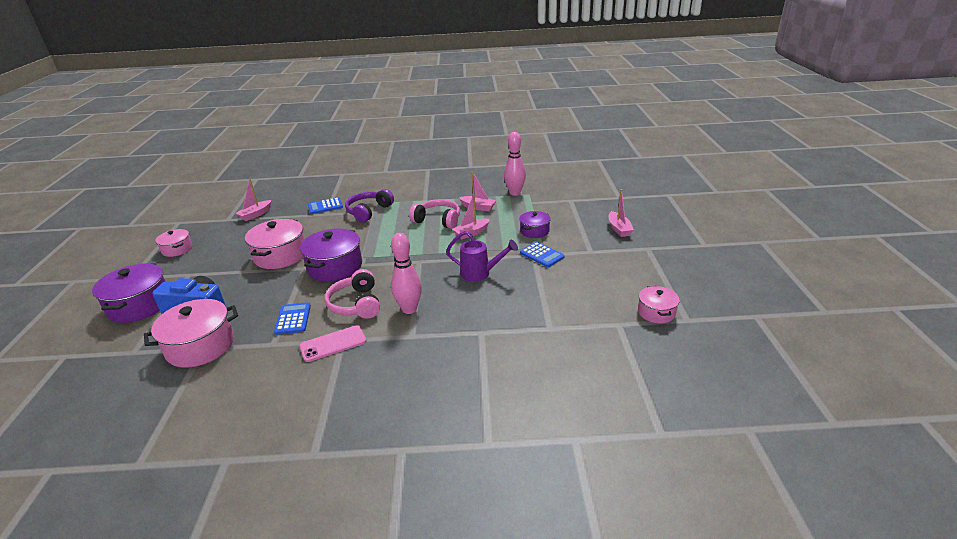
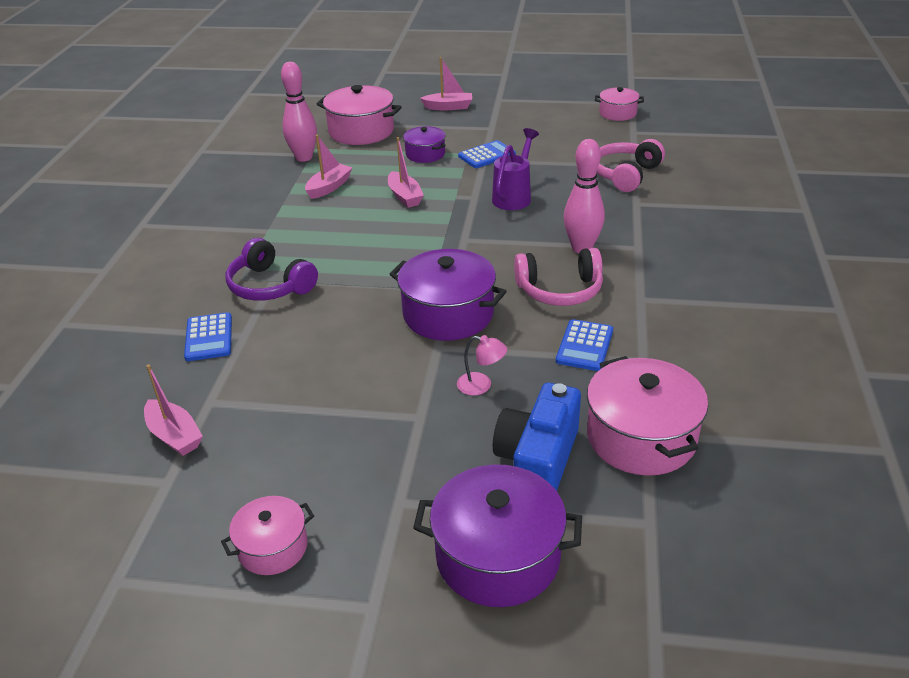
camera: 80 degrees left, 5 degrees up
pink pot [245,219,305,269] -> pink pot moved to [317,85,402,145]
blue calculator [274,302,311,335] -> blue calculator turned 75 degrees counterclockwise [556,319,613,371]
pink phone [300,325,366,362] -> none
pink headphones [409,199,460,229] -> pink headphones moved to [596,139,665,192]
none -> pink lamp [457,335,507,396]

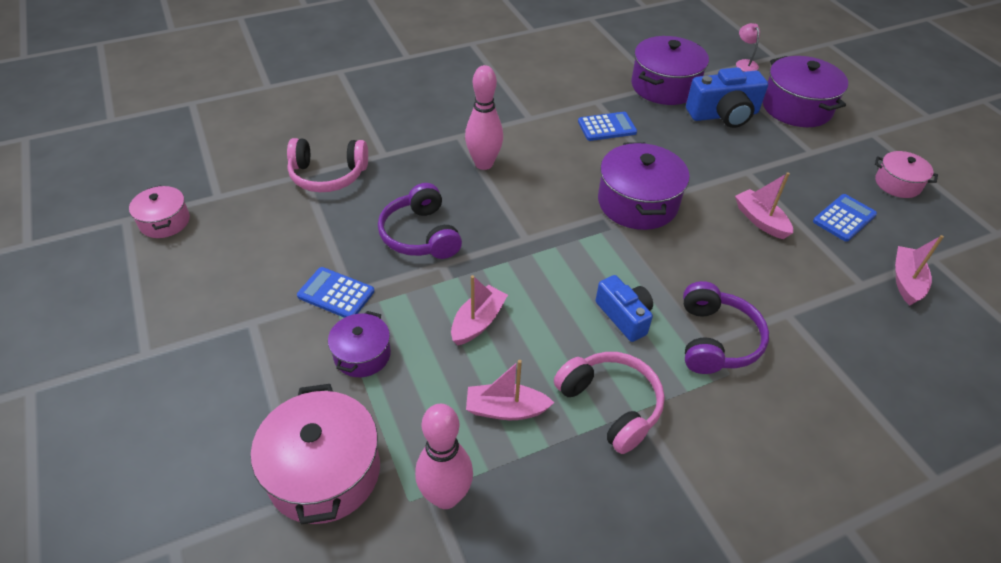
camera: 125 degrees left, 10 degrees up
blue calculator [184,312,232,361] -> blue calculator moved to [813,194,877,242]
pink boat [420,57,472,110] -> pink boat moved to [735,172,793,239]
pink lamp [457,335,507,396] -> pink lamp moved to [736,23,760,72]
purple watering can [492,128,539,210] -> purple headphones [378,183,462,259]
pink headphones [514,248,603,306] -> pink headphones moved to [554,352,665,454]
pink pot [587,356,708,476] -> purple pot [631,36,709,105]
none -> blue camera [596,275,653,342]

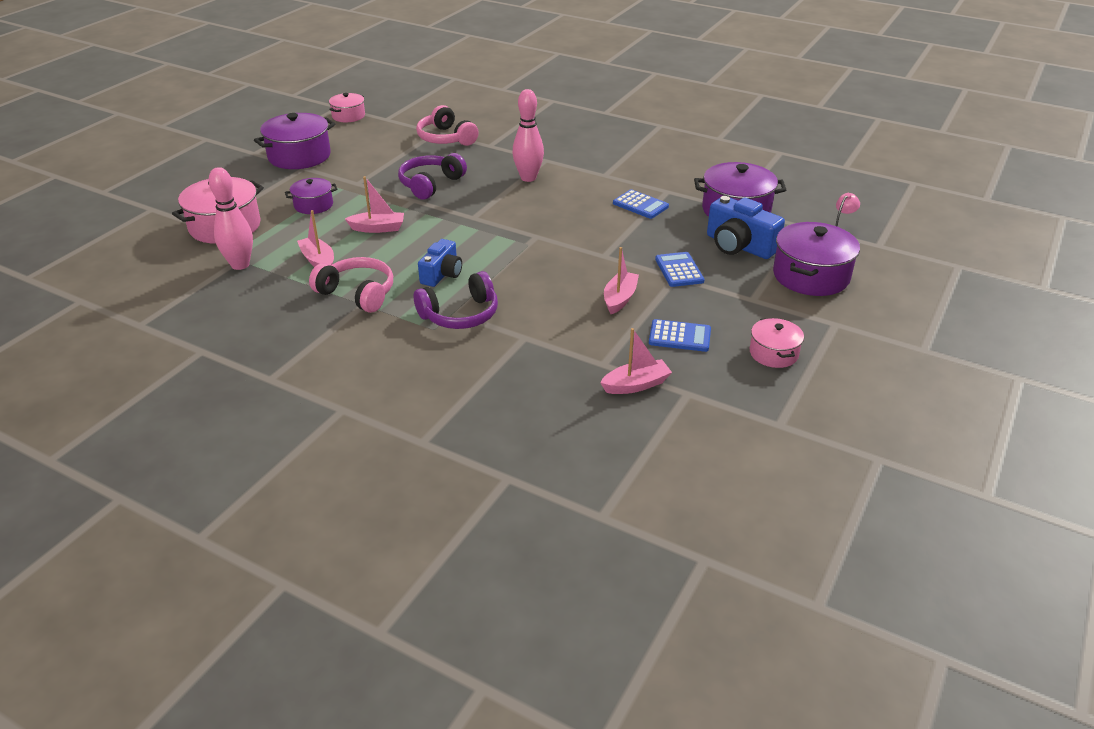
camera: 55 degrees right, 10 degrees down
blue calculator [297,267,375,318] -> blue calculator moved to [655,252,705,287]
pink headphones [554,352,665,454] -> pink headphones turned 75 degrees counterclockwise [309,257,393,313]
purple pot [598,142,690,230] -> purple pot moved to [254,113,335,169]

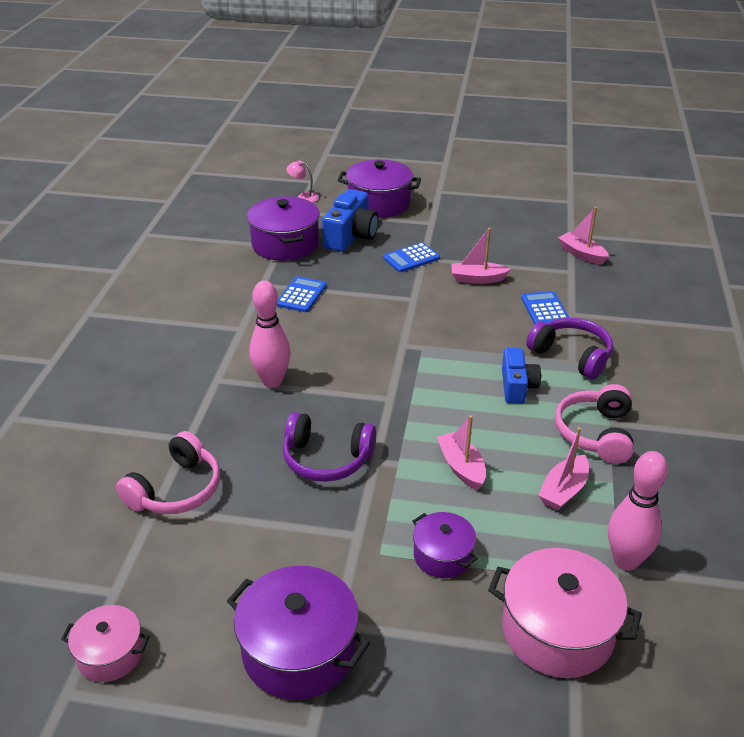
camera: 110 degrees left, 0 degrees up
blue camera [418,239,462,287] -> blue camera turned 90 degrees clockwise [502,348,541,403]
blue calculator [649,319,711,352] -> blue calculator moved to [521,291,569,324]
pink pot [750,318,804,368] -> none

